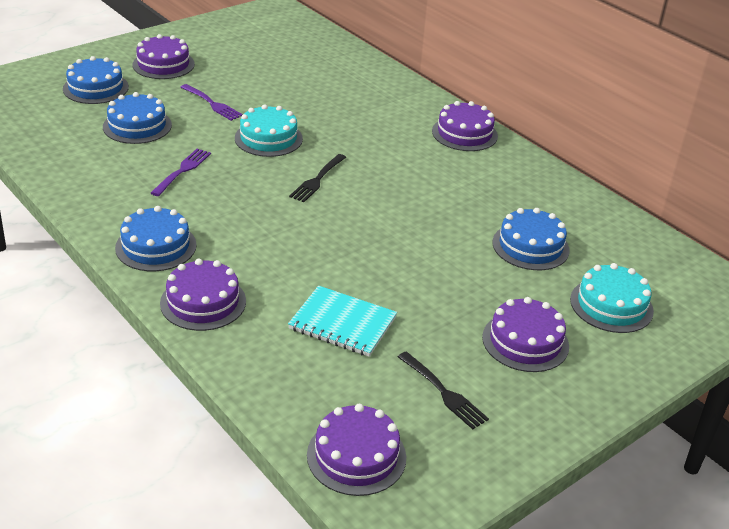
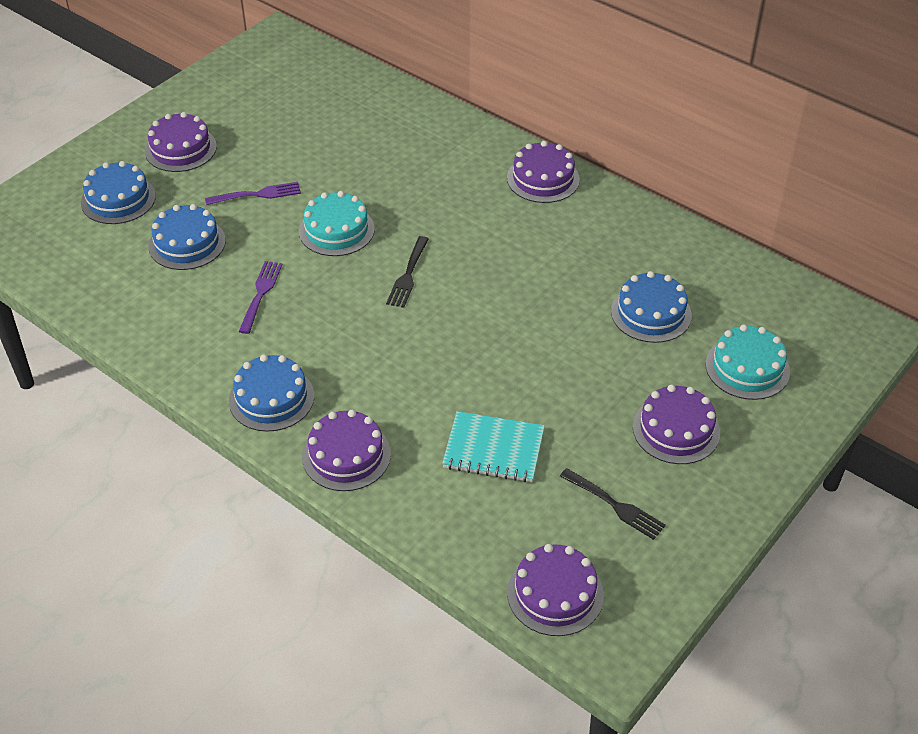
camera: 10 degrees left, 10 degrees up
purple fork [180,84,243,121] -> purple fork turned 45 degrees counterclockwise [205,182,301,205]

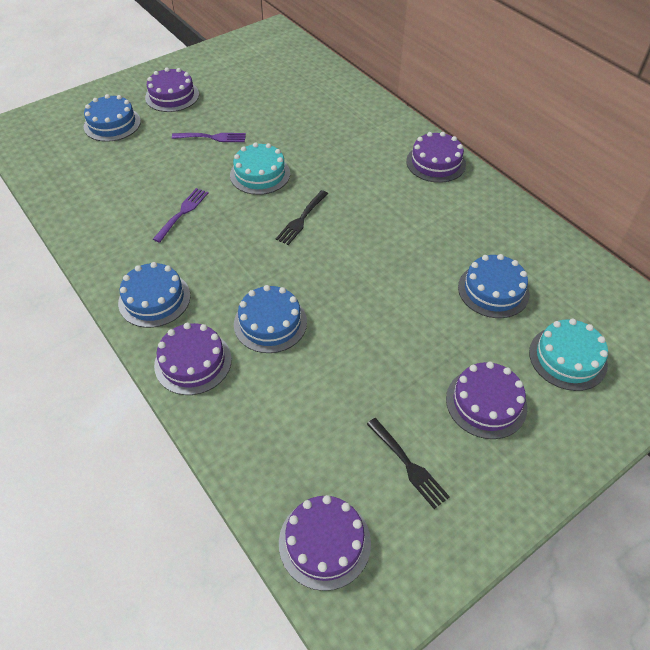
camera: 15 degrees right, 5 degrees up
blue cake [148,204,226,270] -> blue cake moved to [234,285,307,353]
turquoise notebook [442,411,545,482] -> none

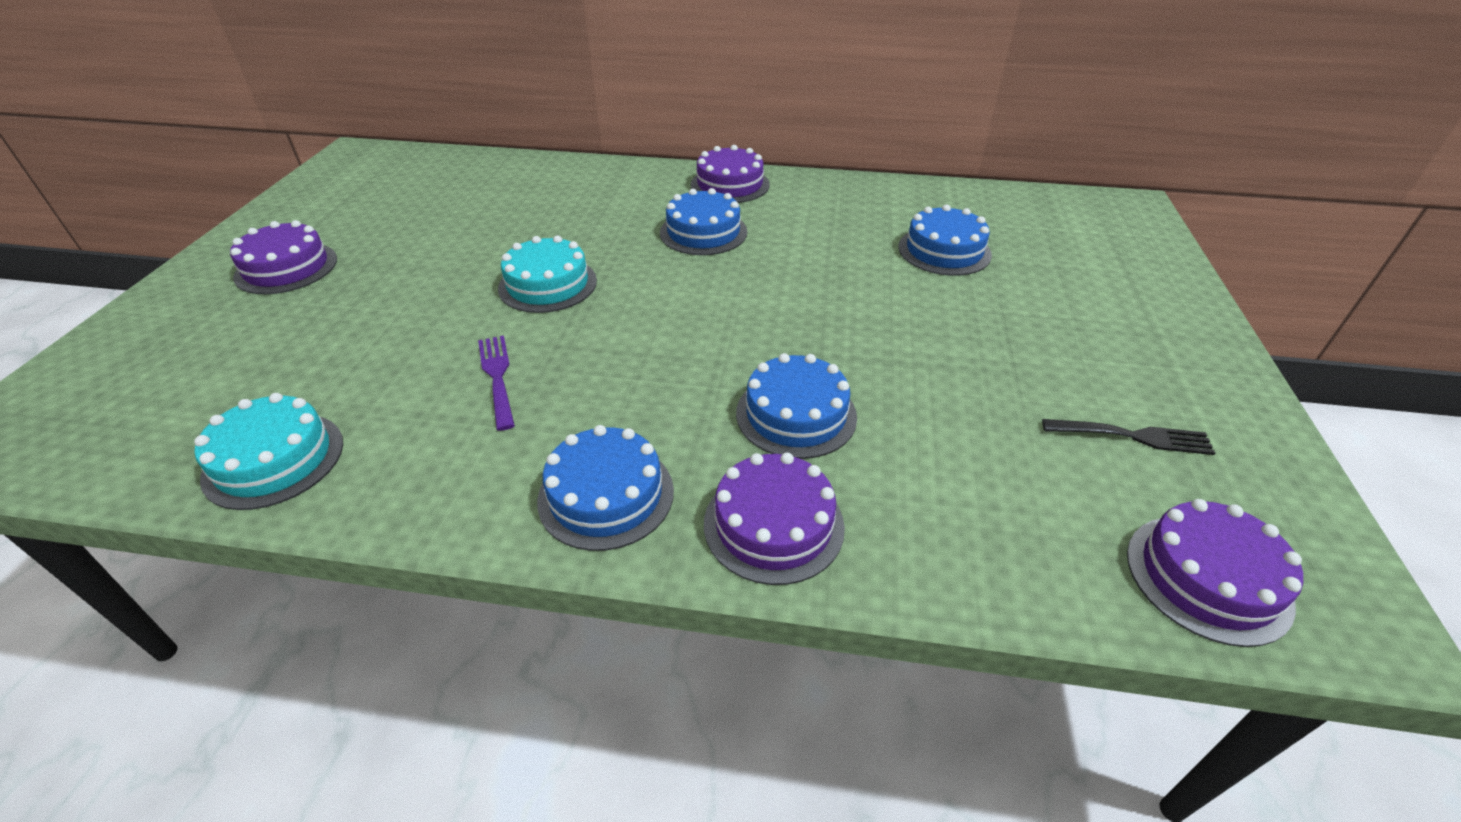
camera: 45 degrees left, 10 degrees down
blue cake [84,94,141,142] -> blue cake moved to [660,188,747,255]
purple fork [172,133,246,142] -> none
black fork [276,190,328,245] -> none
purple cake [446,361,527,439] -> none
turquoise cake [529,319,608,391] -> turquoise cake moved to [194,393,343,510]

